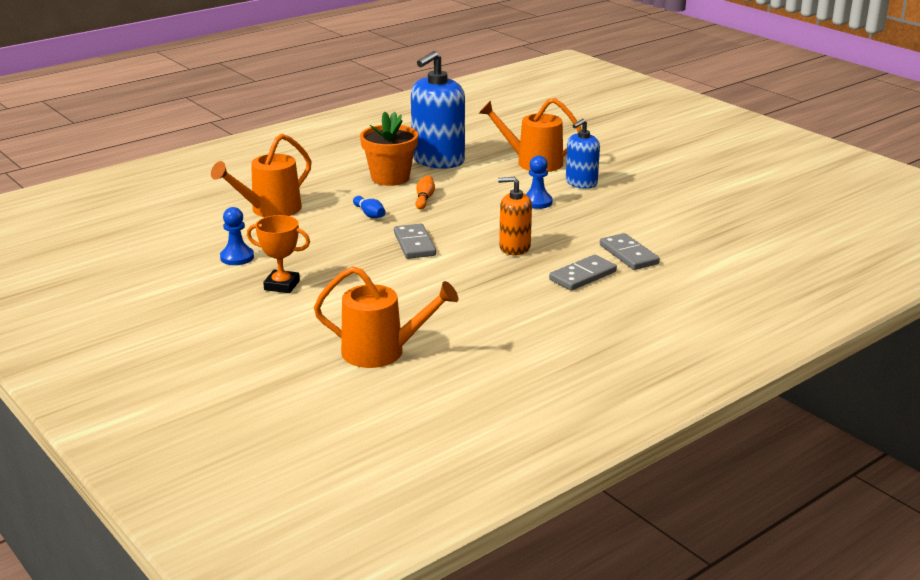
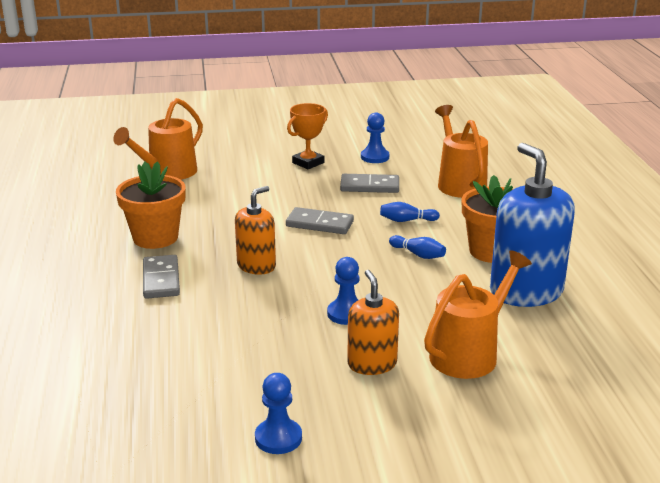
camera: 120 degrees right, 0 degrees up
orange bowling pin [415,175,435,210] -> blue bowling pin [389,235,446,259]
blue soap dispenser [566,119,600,189] -> orange soap dispenser [347,270,399,375]
grey domino [600,233,660,270] -> grey domino moved to [340,174,399,193]
none -> orange flower pot [116,161,186,249]
none -> blue pawn [255,373,302,454]

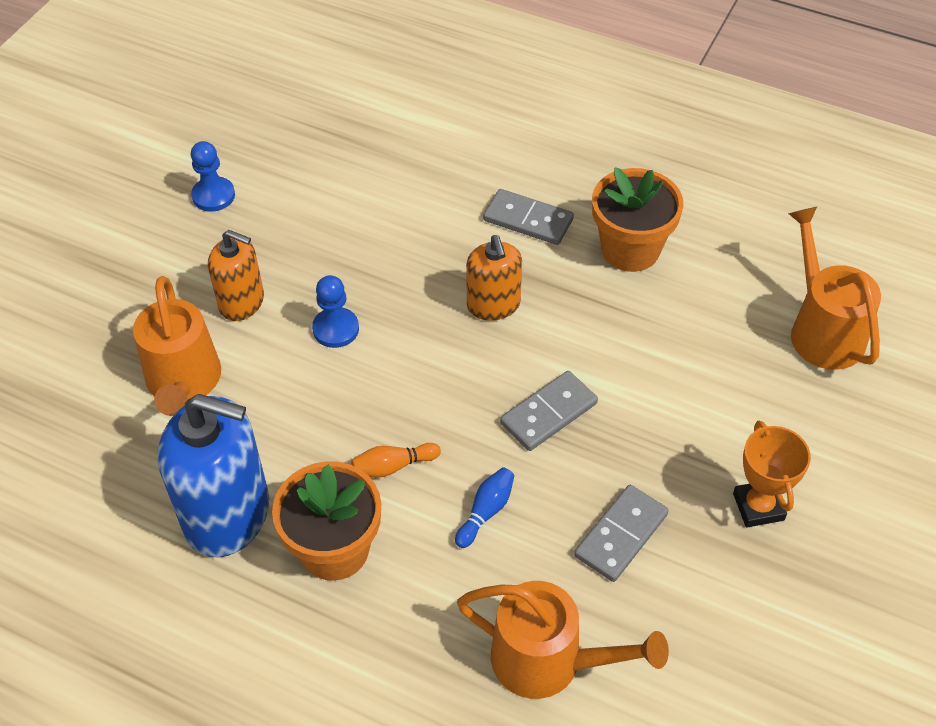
camera: 125 degrees right, 25 degrees up
blue pawn [361,113,389,163] -> none
blue bowling pin [389,235,446,259] -> orange bowling pin [351,443,441,477]

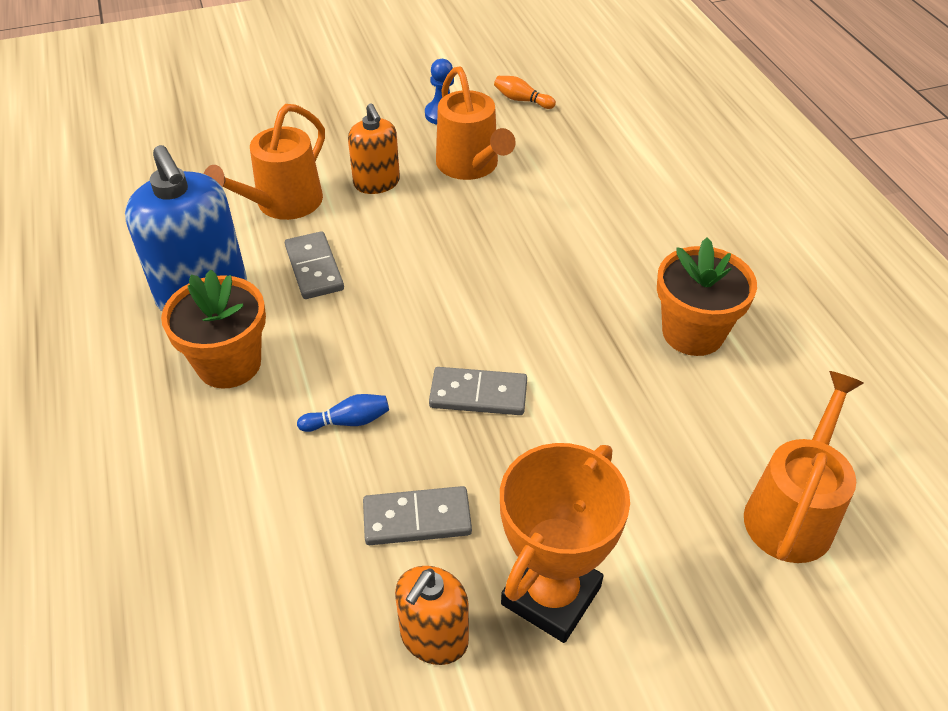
camera: 45 degrees right, 5 degrees down
blue pawn [312,275,359,348] -> none
orange bowling pin [351,443,441,477] -> orange bowling pin moved to [494,76,556,109]
orange watering can [457,581,669,699] -> orange watering can moved to [436,67,516,180]
orange soap dispenser [466,235,522,321] -> orange soap dispenser moved to [395,566,469,665]
grey domino [483,189,574,245] -> grey domino moved to [285,231,344,299]
orange trophy [733,421,811,528] -> orange trophy [500,443,630,643], size x1.59

